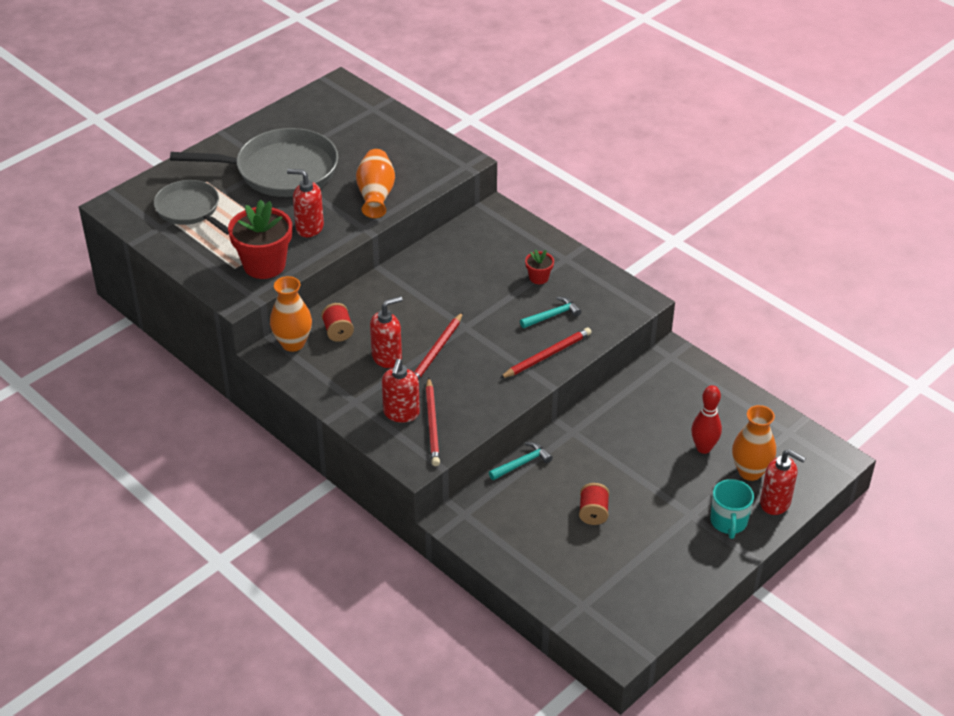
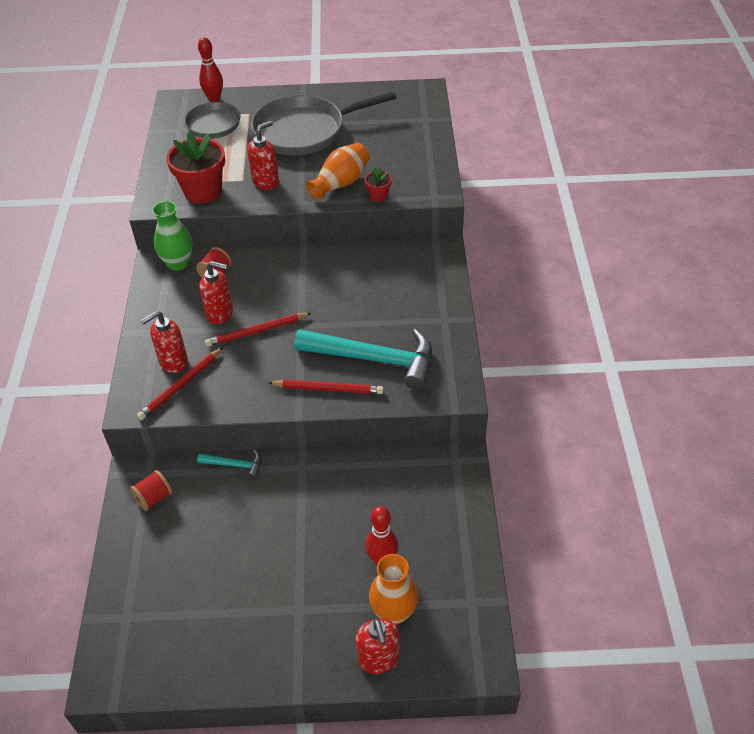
camera: 45 degrees right, 5 degrees up
grey pan [170,128,338,197] -> grey pan turned 120 degrees clockwise [251,91,397,156]
orange vase [270,276,312,352] -> green vase [152,201,193,271]
red soap dispenser [287,169,324,237] -> red soap dispenser turned 75 degrees clockwise [247,121,279,190]
turquoise hammer [520,297,581,328] -> turquoise hammer [294,329,432,390], size x2.23
red flower pot [525,249,554,284] -> red flower pot moved to [365,167,392,202]
red spool [579,483,609,525] -> red spool moved to [130,470,172,511]
turquoise mug [710,479,754,539] -> none
none -> red bowling pin [198,37,223,102]

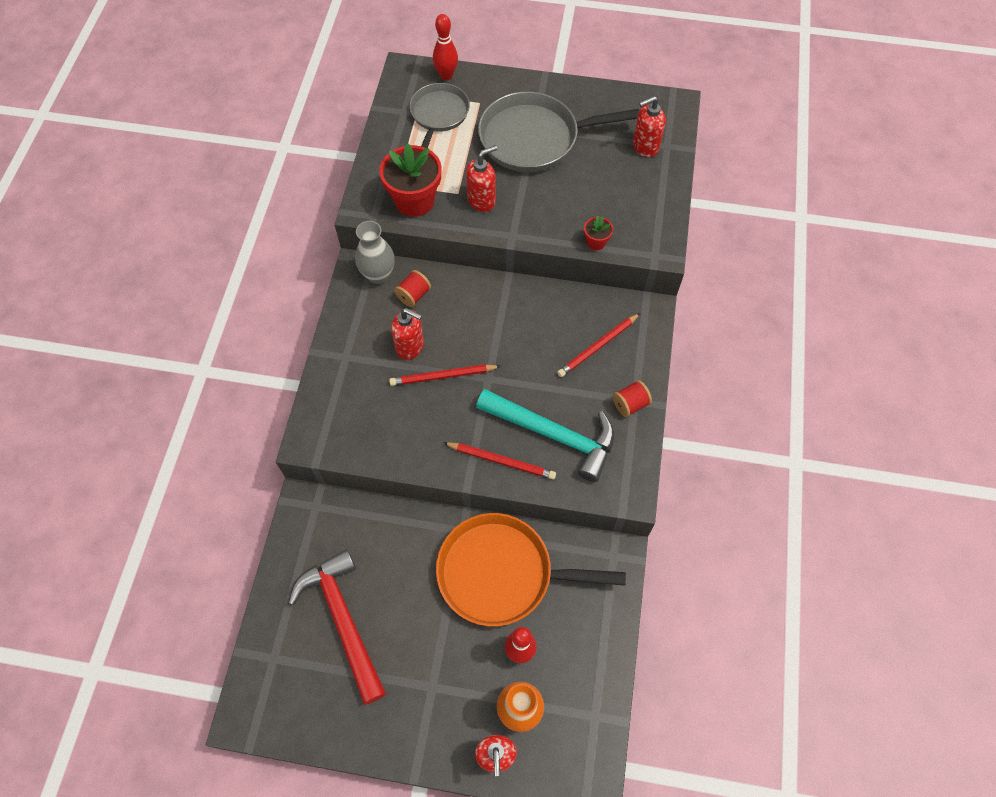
camera: 10 degrees right, 15 degrees up
red spool [130,470,172,511] -> red spool moved to [613,380,652,417]
red pencil [137,347,223,420] -> red pencil moved to [557,313,640,377]
red soap dispenser [141,311,188,373] -> red soap dispenser moved to [633,96,666,157]
green vase [152,201,193,271] -> grey vase [355,221,395,284]
turquoise hammer [197,450,261,479] -> none
orange vase [306,143,370,201] -> none
none -> red hammer [288,549,386,705]
none -> orange pan [436,513,626,626]

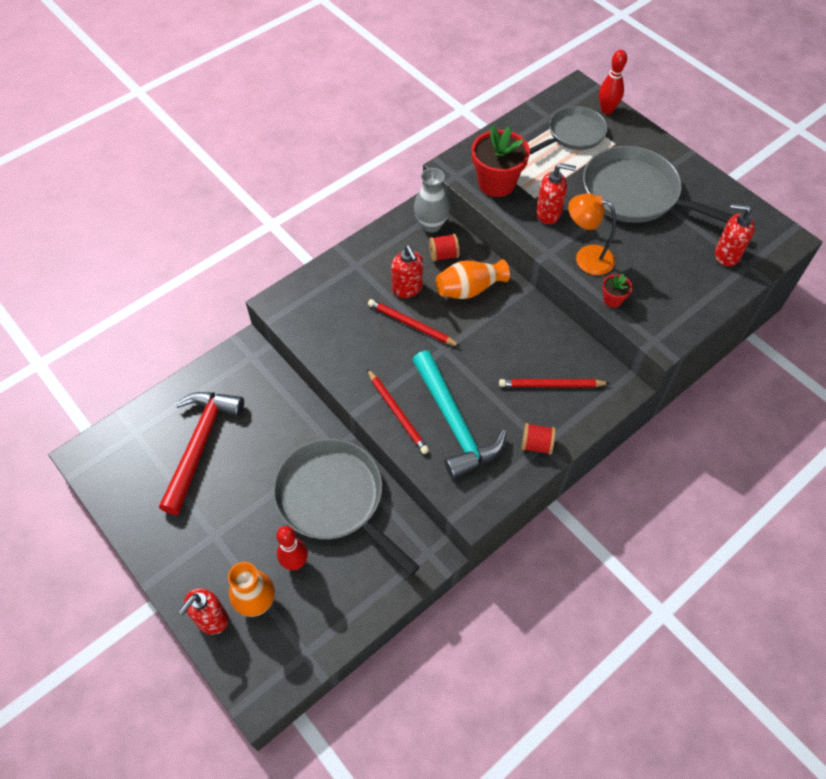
camera: 40 degrees right, 5 degrees down
orange pan [436,513,626,626] -> grey pan [273,439,420,576]
none -> orange vase [436,259,510,299]
none -> orange lamp [568,193,616,275]

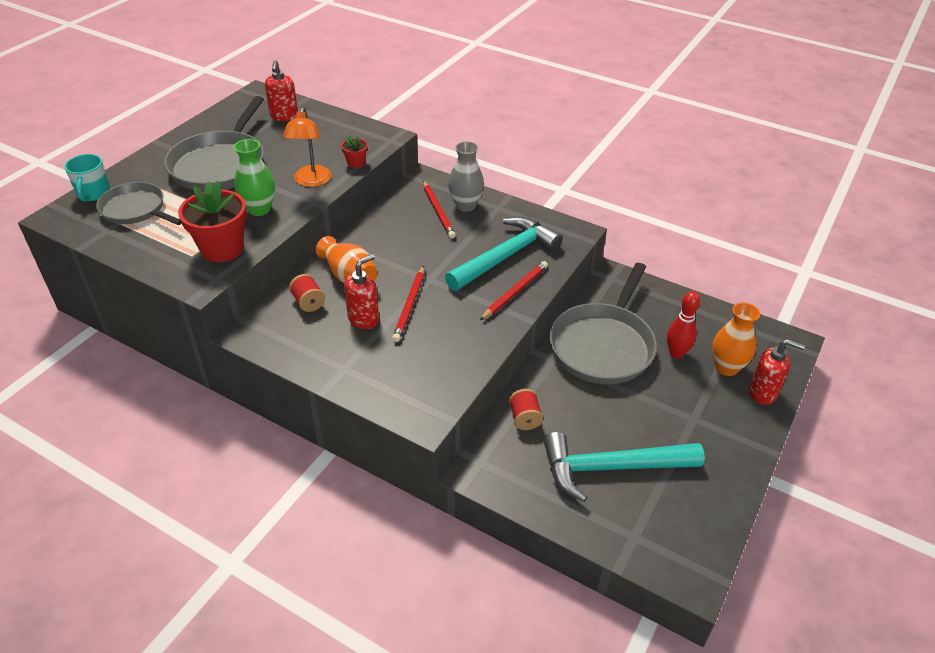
camera: 110 degrees left, 15 degrees down
red hammer [159,392,244,515] -> turquoise hammer [544,432,705,502]
grey vase [414,168,450,233] -> grey vase moved to [448,141,484,212]
red spool [522,423,556,455] -> red spool moved to [509,389,543,430]
red soap dispenser [536,163,576,224] -> green vase [234,139,275,216]
red bowling pin [599,50,627,114] -> turquoise mug [64,154,110,202]

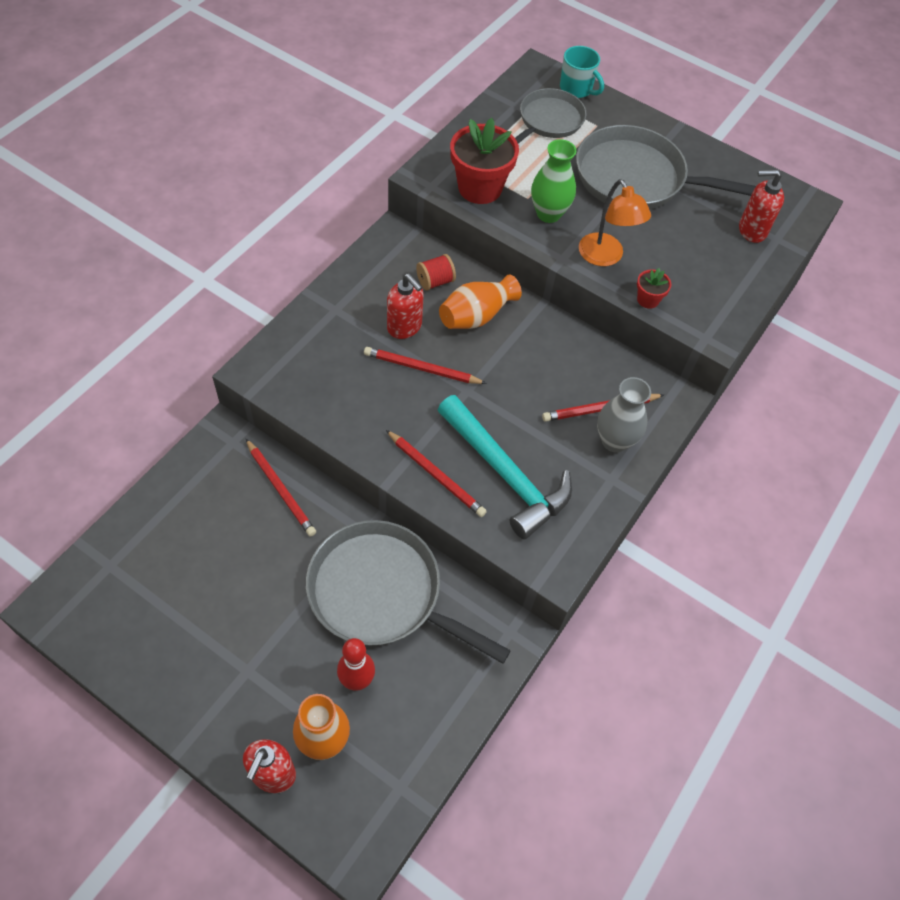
camera: 90 degrees right, 15 degrees up
turquoise mug [64,154,110,202] -> turquoise mug turned 135 degrees counterclockwise [560,46,604,98]
orange lamp [283,107,332,187] -> orange lamp turned 120 degrees counterclockwise [579,179,651,266]
red spool [509,389,543,430] -> red pencil [246,439,316,537]
turquoise hammer [544,432,705,502] -> none

